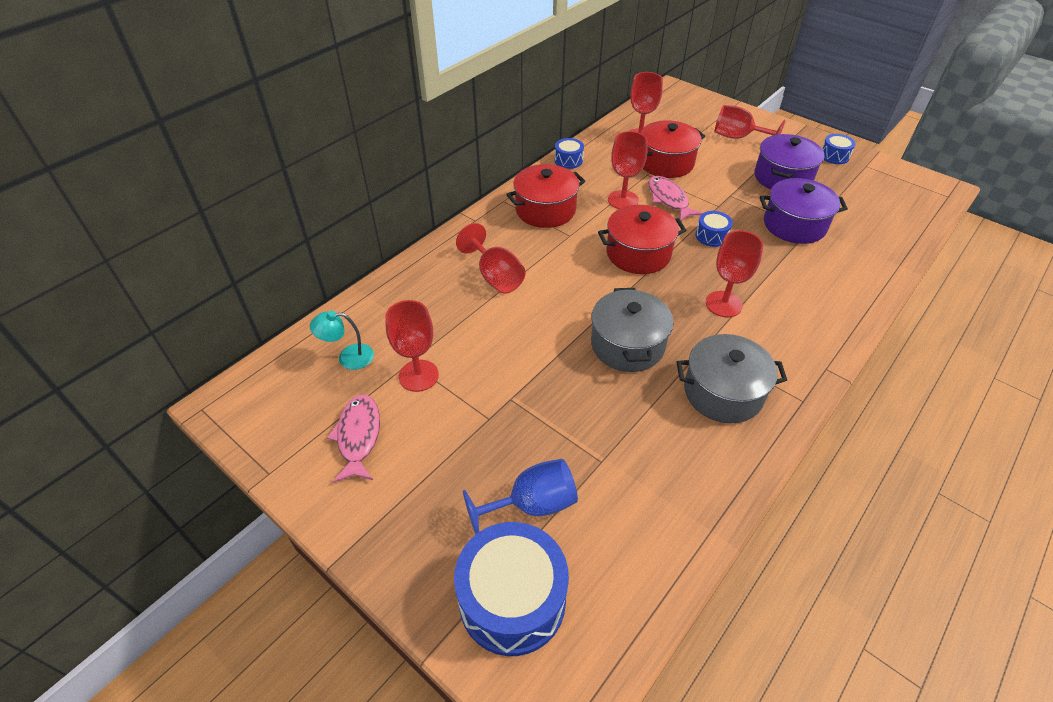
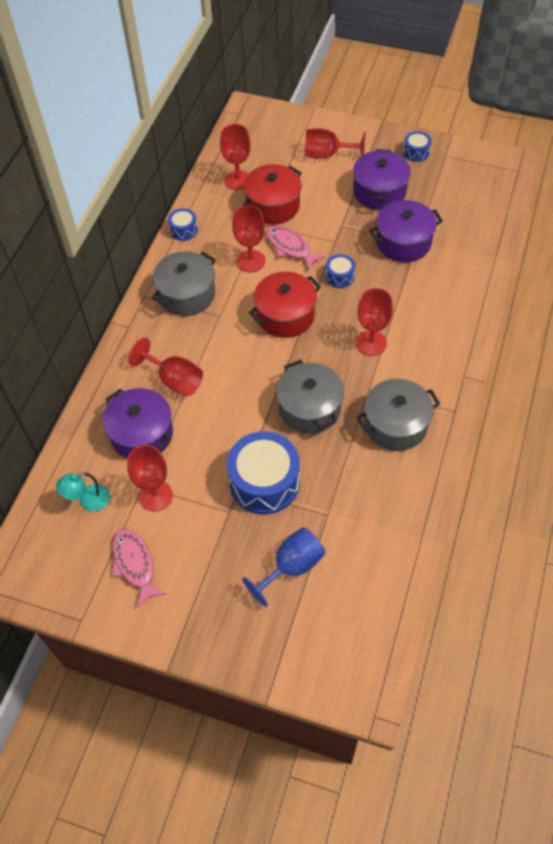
camera: 20 degrees left, 10 degrees up
blue drum [454,522,569,656] -> blue drum moved to [227,431,300,514]
red pot [506,164,585,228] -> grey pot [152,251,216,316]
none -> purple pot [102,388,173,458]

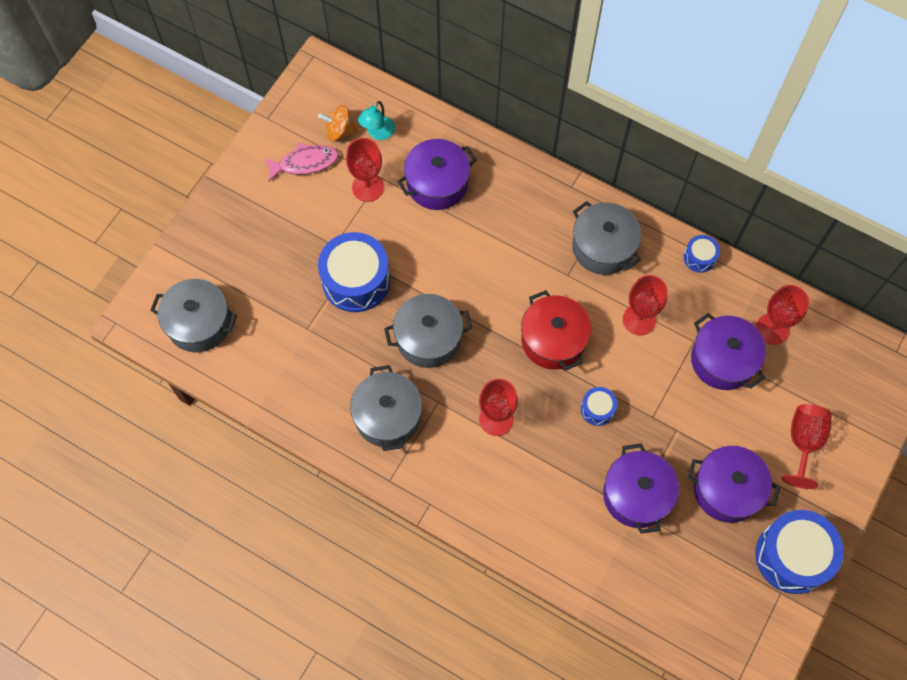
camera: 100 degrees right, 10 degrees up
turquoise lamp [56,472,110,511] -> turquoise lamp turned 135 degrees counterclockwise [358,101,395,140]
red goblet [129,338,203,396] -> none
blue goblet [242,527,325,607] -> none
red pot [243,164,302,224] -> purple pot [691,313,766,390]
pink fish [266,226,326,270] -> none
blue drum [403,131,432,162] -> blue drum [755,510,844,594], size x2.09
none -> grey pot [150,279,237,352]
none -> orange spinning top [318,105,357,141]

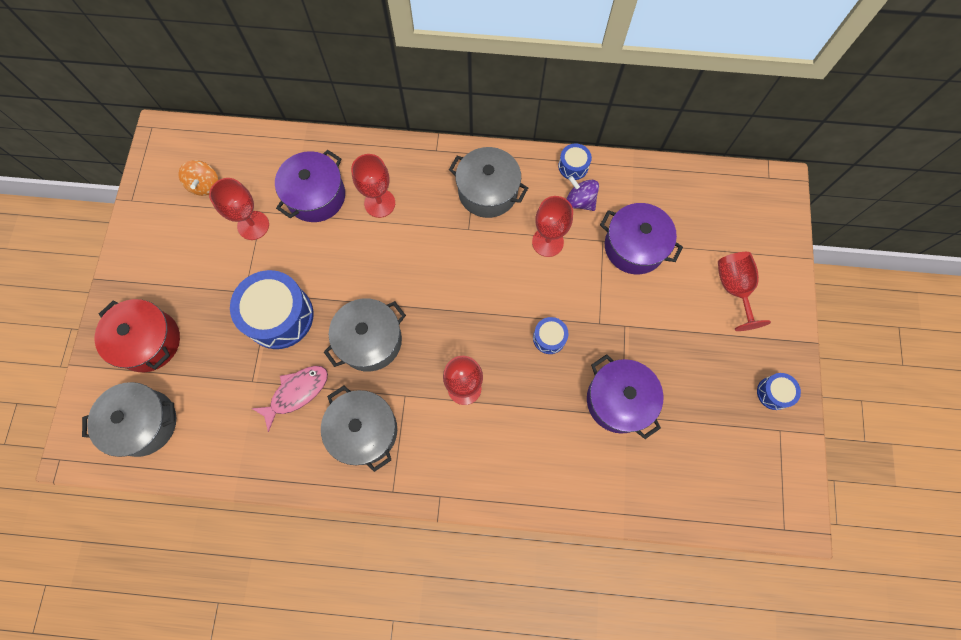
camera: 25 degrees left, 5 degrees up
pink fish [263,143,339,182] -> pink fish moved to [251,366,328,432]
orange spinning top [318,105,357,141] -> orange spinning top turned 75 degrees counterclockwise [179,160,218,196]
turquoise lamp [358,101,395,140] -> none
red pot [521,290,591,370] -> red pot moved to [95,299,180,372]
purple pot [687,446,780,523] -> none
blue drum [755,510,844,594] -> blue drum [757,373,801,410], size x0.48
red goblet [756,285,809,345] -> red goblet moved to [351,154,395,218]
none -> purple spinning top [567,176,599,211]

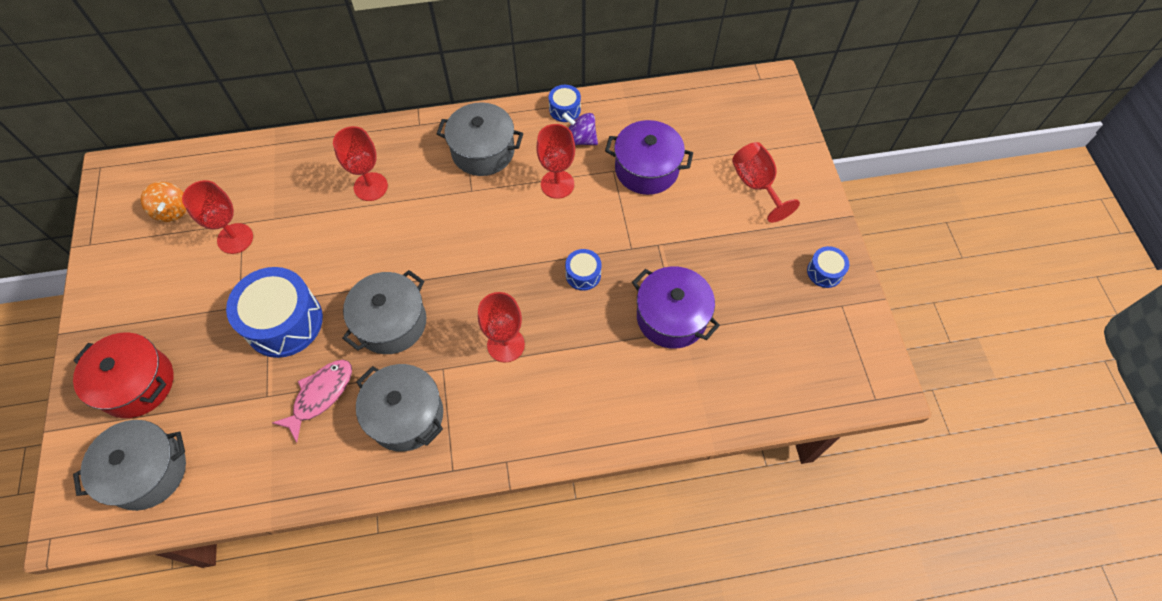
camera: 15 degrees left, 10 degrees down
purple pot [275,150,345,222] -> none

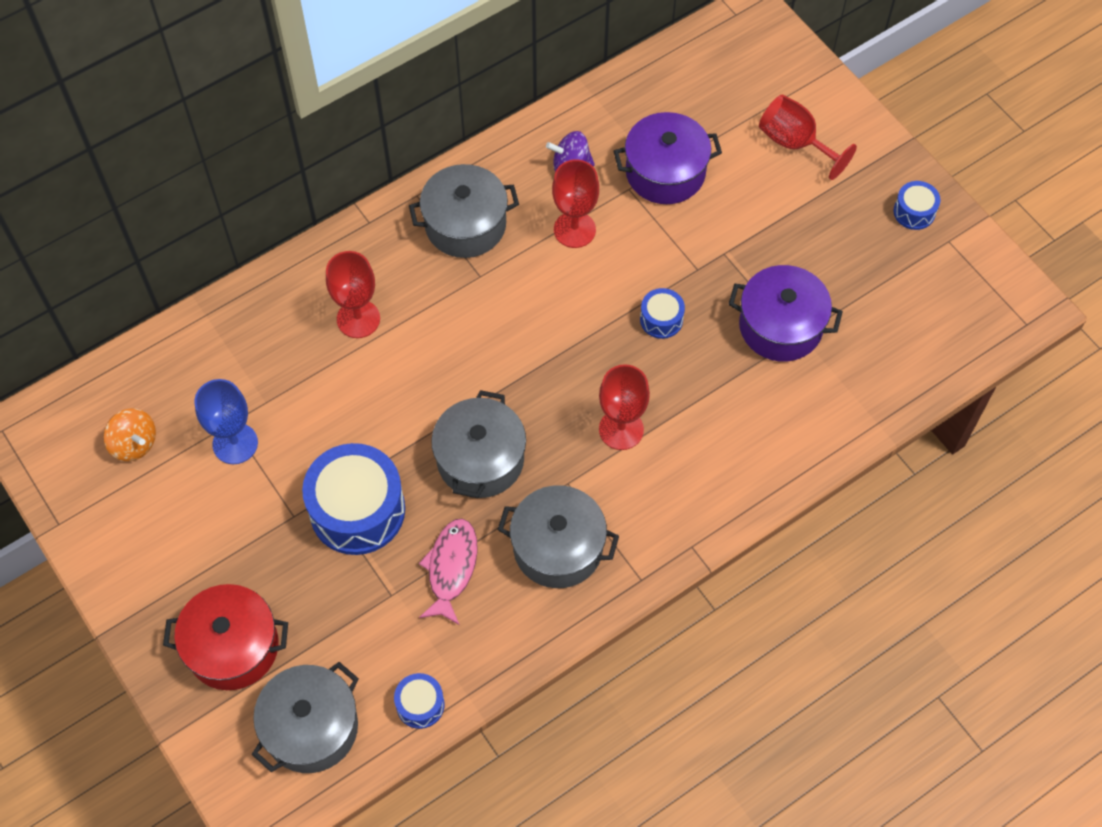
camera: 25 degrees left, 0 degrees up
red goblet [182,180,253,254] -> blue goblet [194,379,258,464]
blue drum [549,85,581,122] -> blue drum moved to [394,673,445,729]

